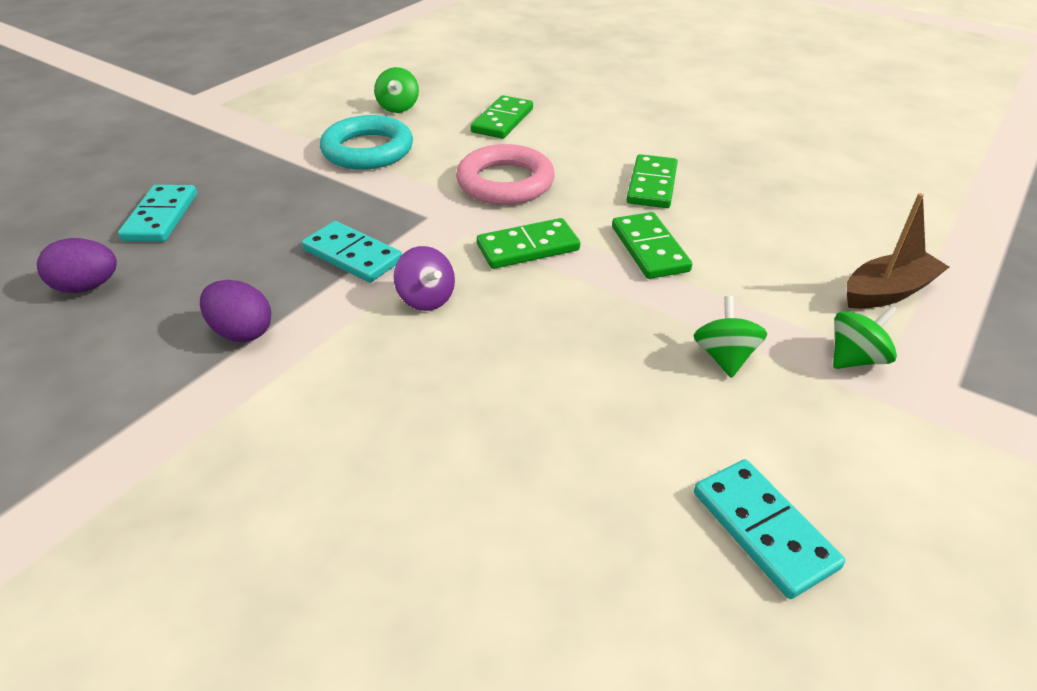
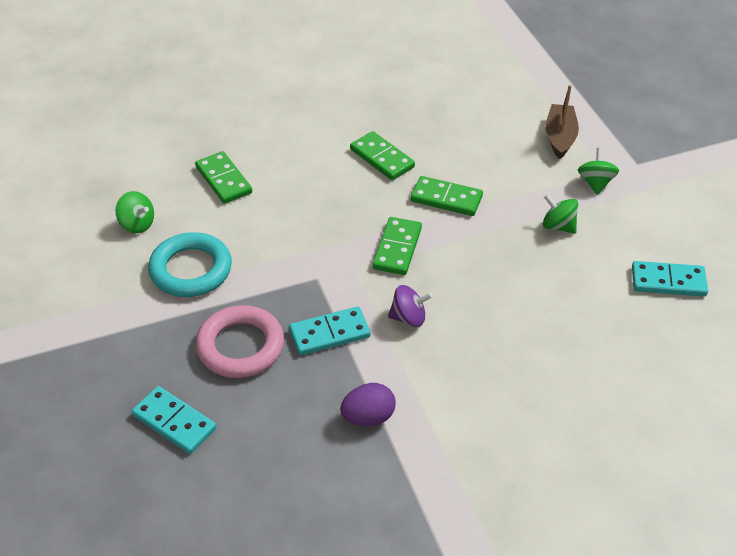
camera: 55 degrees left, 5 degrees up
purple egg [37,238,117,293] -> none
pink ring [456,144,555,205] -> pink ring moved to [196,305,284,378]

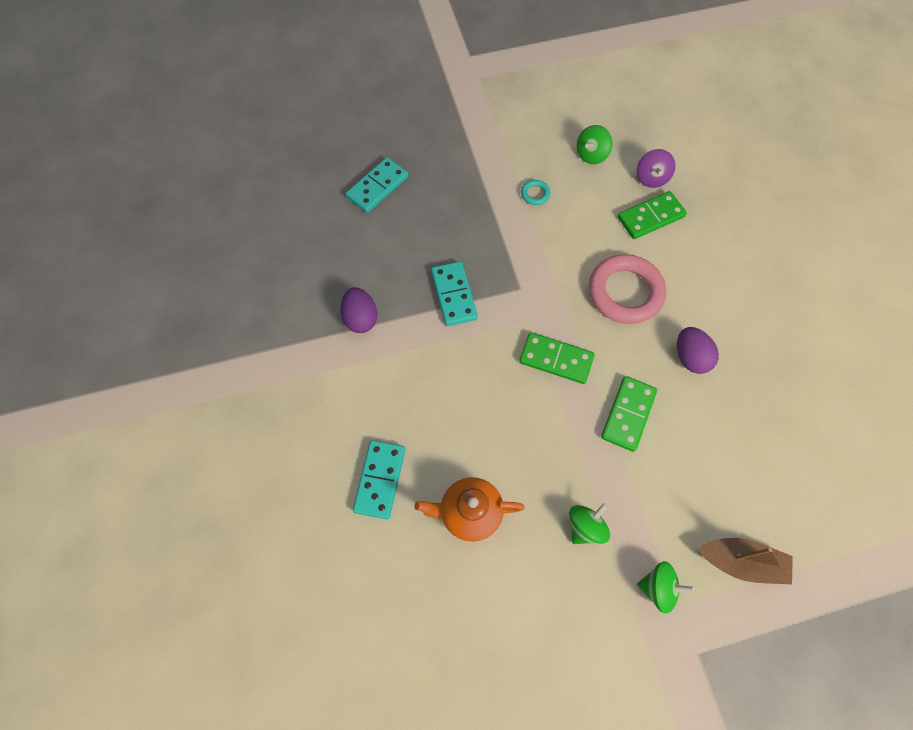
camera: 95 degrees right, 20 degrees up
turquoise ring [148,232,232,297] -> turquoise ring [521,180,550,205], size x0.41
pink ring [196,305,284,378] -> pink ring moved to [589,254,666,324]
green domino [350,131,415,180] -> purple egg [677,327,719,374]
purple spinning top [388,285,433,327] -> purple spinning top moved to [637,149,676,188]
turquoise domino [632,261,708,297] -> turquoise domino moved to [353,440,405,519]
none -> orange teapot [415,477,525,542]

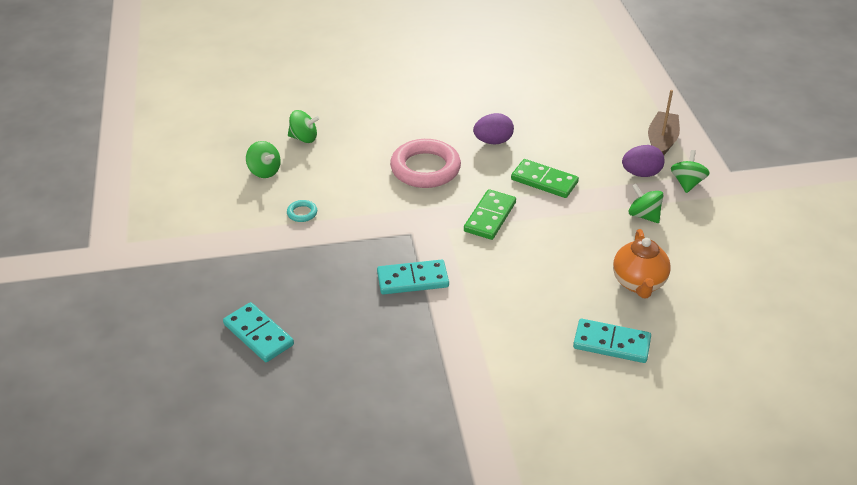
camera: 85 degrees left, 25 degrees down
purple egg [340,287,377,333] -> purple egg moved to [622,145,665,177]
green domino [618,191,687,239] -> none
purple spinning top [637,149,676,188] -> green spinning top [288,110,319,143]

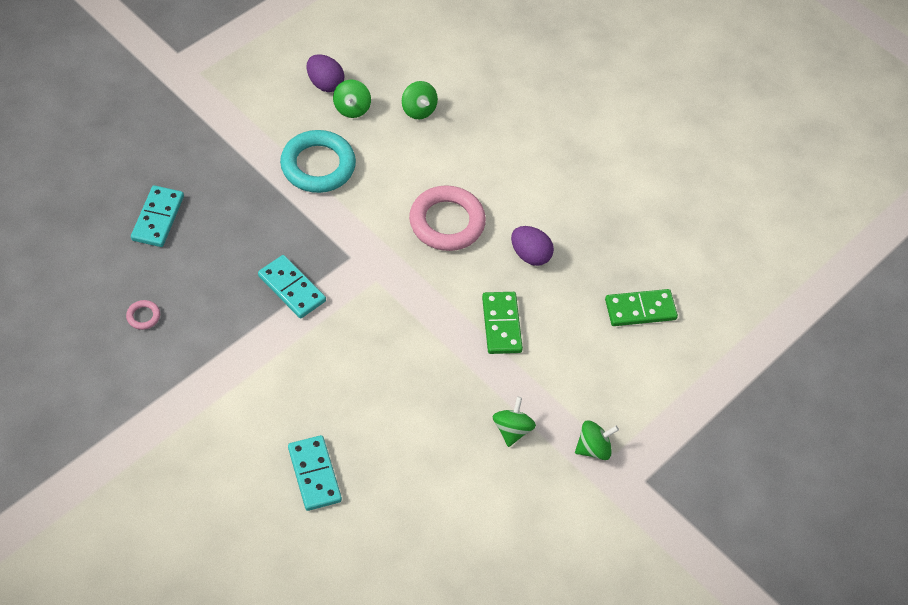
camera: 50 degrees right, 15 degrees up
turquoise ring [287,200,317,222] -> turquoise ring [280,130,356,193], size x2.42
green domino [464,189,516,240] -> green domino moved to [605,289,678,326]
orange teapot [613,229,671,298] -> none
purple egg [622,145,665,177] -> purple egg moved to [307,54,344,92]
brown boat [648,90,680,155] -> none
none -> pink ring [126,300,160,330]

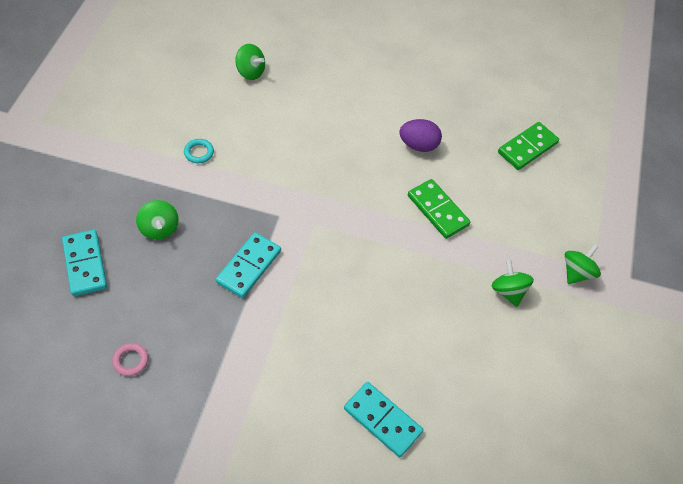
camera: 30 degrees left, 0 degrees up
turquoise domino [258,255,326,318] -> turquoise domino turned 75 degrees counterclockwise [216,232,281,298]
turquoise ring [280,130,356,193] -> turquoise ring [184,139,214,163], size x0.41
purple egg [307,54,344,92] -> none
green spinning top [333,80,371,118] -> green spinning top moved to [136,200,179,240]
pink ring [409,185,486,251] -> none

